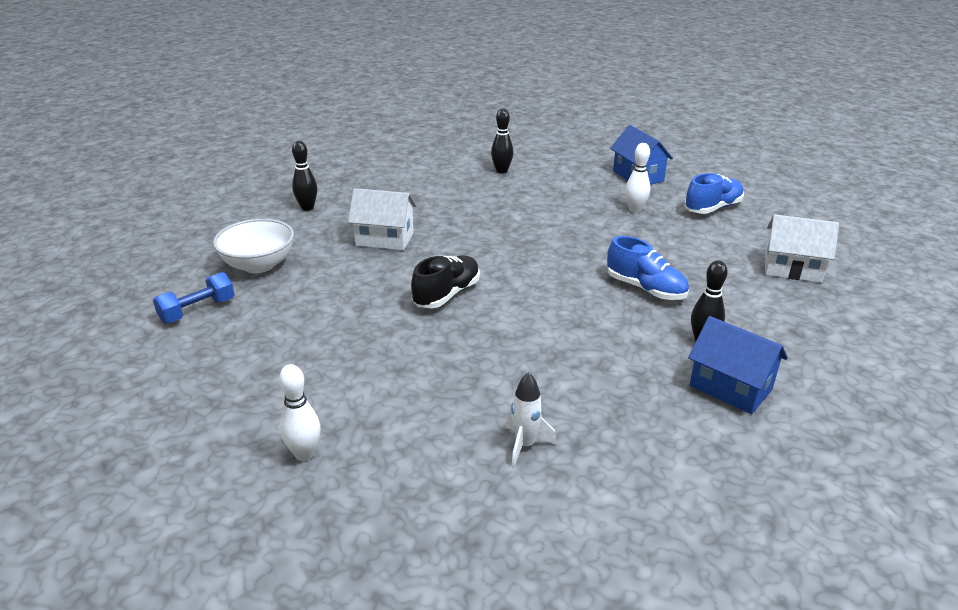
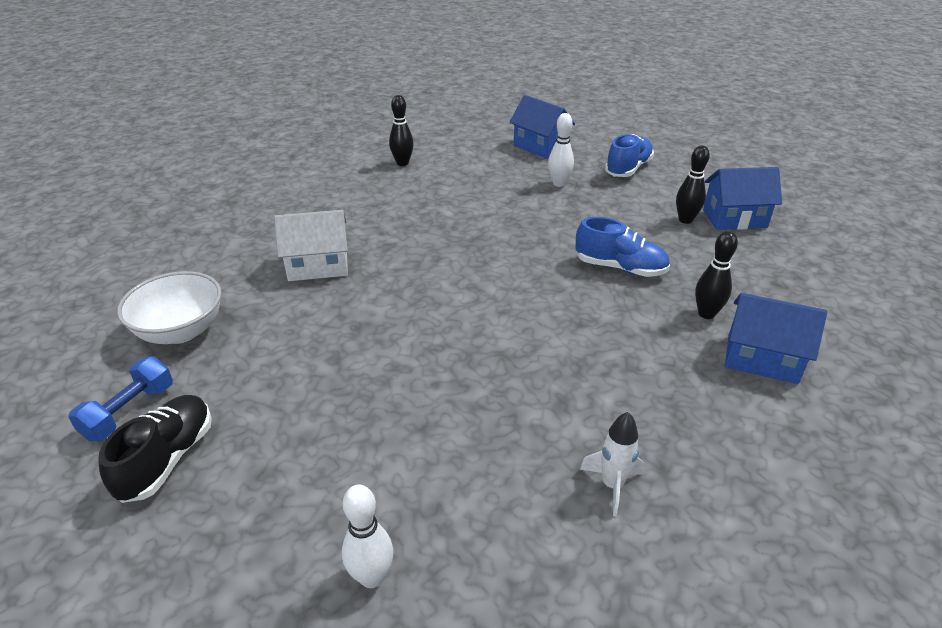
camera: 20 degrees left, 5 degrees up
black bowling pin [292,141,318,211] -> black bowling pin moved to [676,145,710,224]
black shoe [411,255,480,308] -> black shoe moved to [98,395,212,503]
white house [764,214,839,283] -> blue house [703,167,782,230]

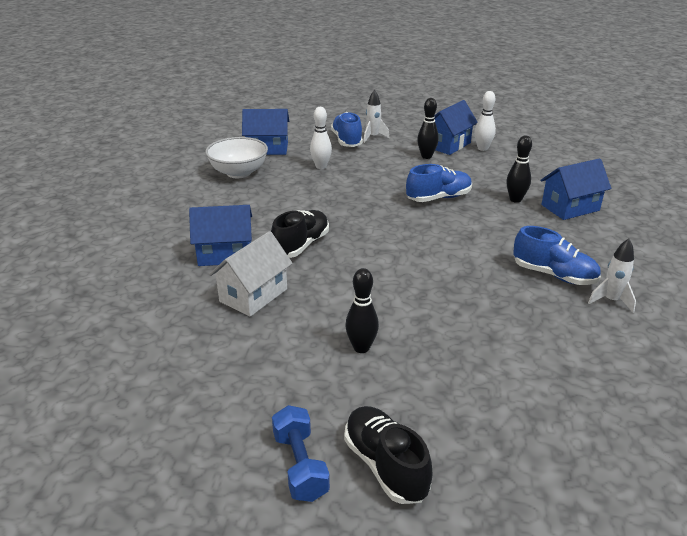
camera: 45 degrees left, 5 degrees down
white bowl [117,271,222,344] -> white bowl moved to [205,137,268,178]
white bowling pin [342,485,393,588] -> white bowling pin moved to [474,91,496,151]
black bowling pin [389,95,414,166] -> black bowling pin moved to [345,268,379,353]
none -> blue house [189,205,252,266]
none -> black shoe [271,210,329,258]
none -> white rocket [363,90,390,143]
none -> blue shoe [513,226,601,285]

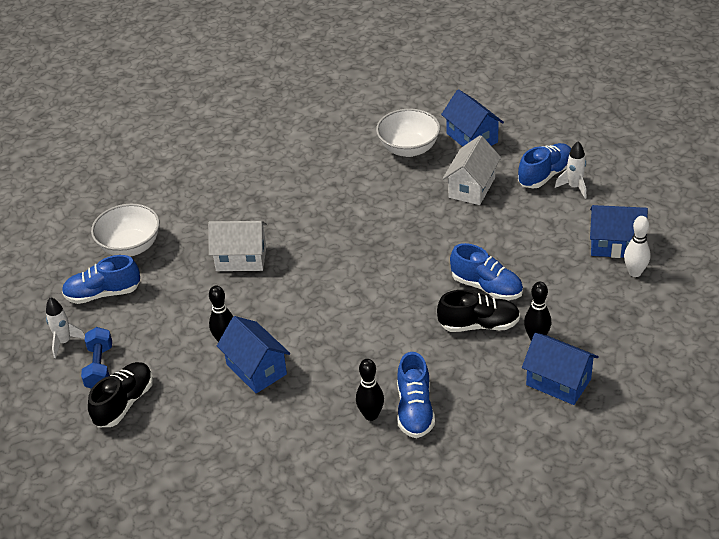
camera: 60 degrees right, 10 degrees up
blue house [189,205,252,266] -> blue house moved to [217,316,290,393]
black shoe [271,210,329,258] -> black shoe moved to [437,290,520,332]
blue dumbbell [272,405,330,502] -> blue dumbbell turned 45 degrees counterclockwise [81,327,112,389]
white bowling pin [310,107,332,169] -> white house [443,135,501,205]
black bowling pin [417,98,439,159] -> black bowling pin moved to [356,359,384,421]
white rocket [588,239,636,313] -> white rocket moved to [46,297,85,358]
none -> blue shoe [62,255,140,304]
none -> white bowl [91,204,160,257]

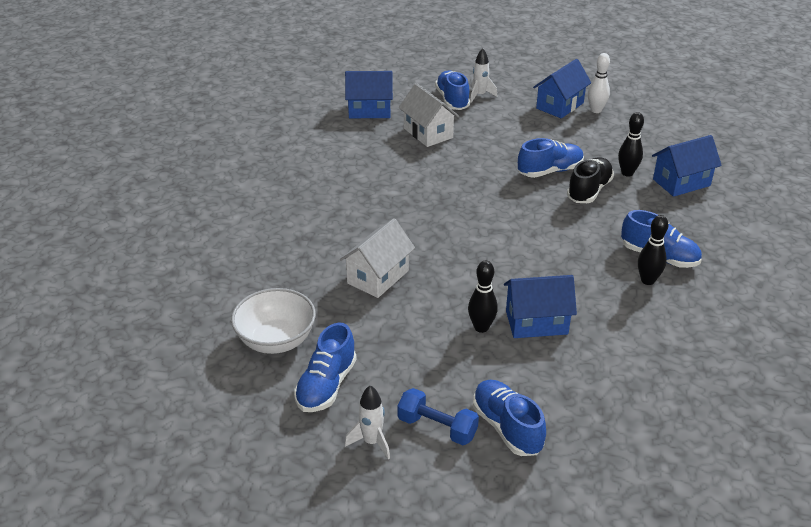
camera: 60 degrees left, 5 degrees down
black shoe [88,362,153,427] -> blue shoe [473,380,546,456]
white bowl [376,109,440,157] -> none

